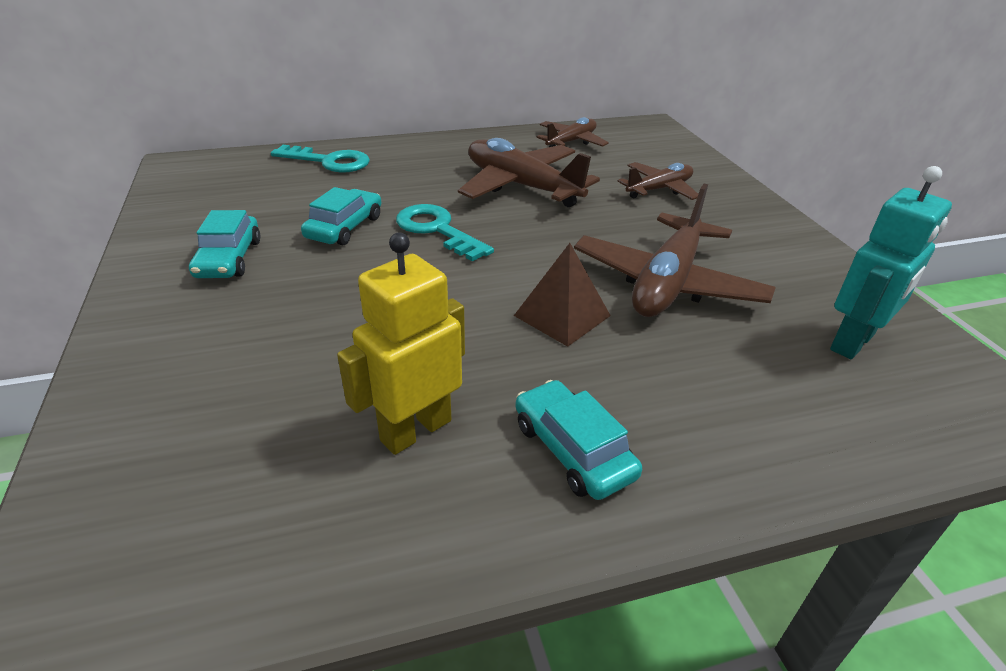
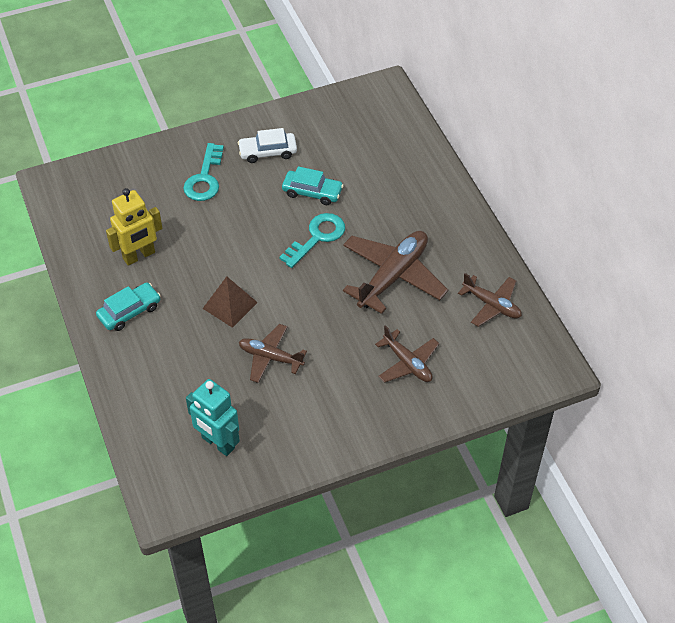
camera: 85 degrees right, 15 degrees up
turquoise car [189,210,260,278] -> white car [238,128,297,163]
turquoise key [271,145,370,173] -> turquoise key moved to [183,143,224,201]
yellow robot [337,233,465,455] -> yellow robot turned 105 degrees clockwise [106,188,162,266]
brown plane [574,184,776,317] -> brown plane [239,324,307,383], size x0.59

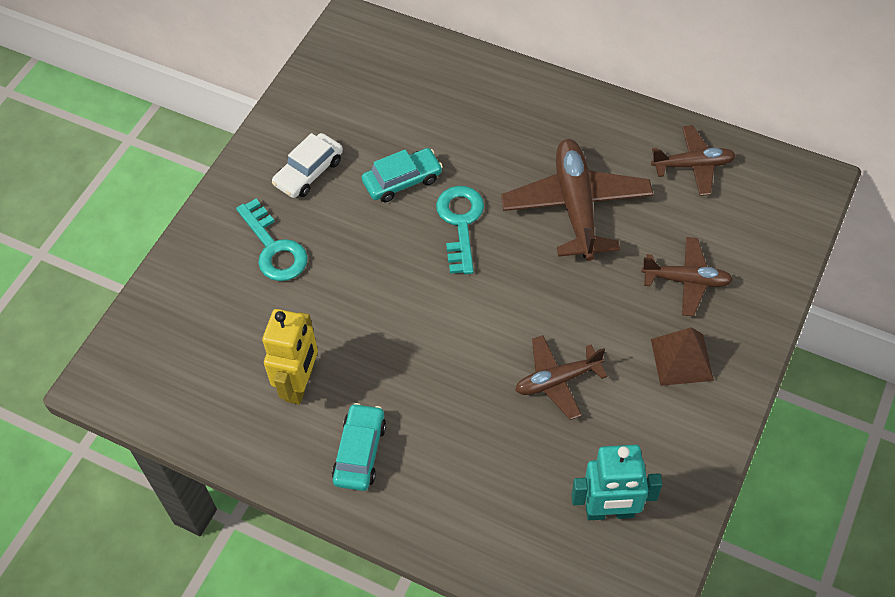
camera: 40 degrees left, 5 degrees up
brown pyramid [202,276,258,328] -> brown pyramid moved to [651,327,714,386]

